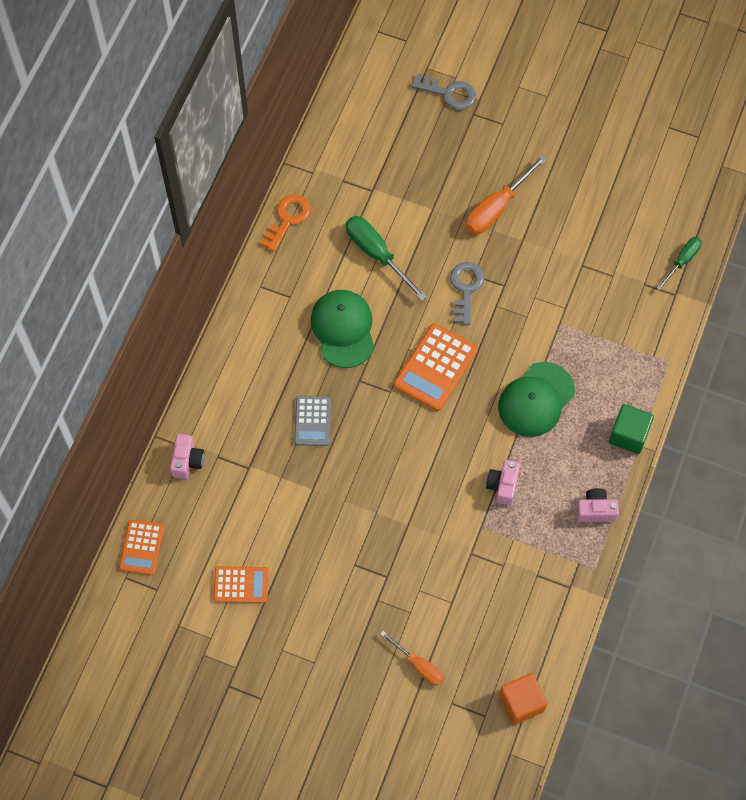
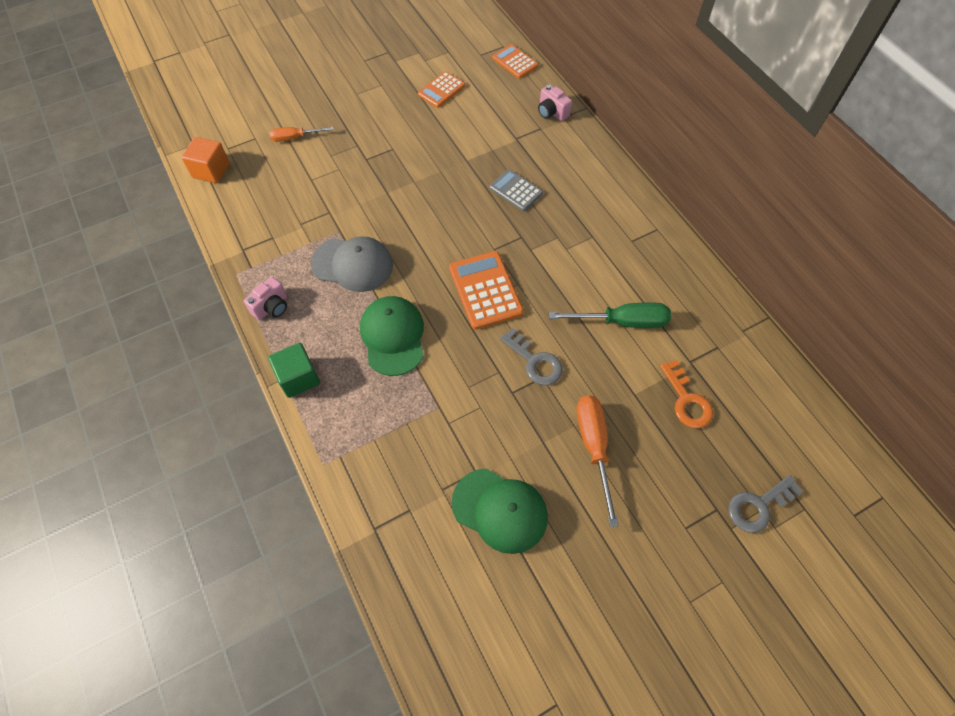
camera: 130 degrees right, 5 degrees down
orange key [260,194,311,252] -> orange key moved to [660,360,713,428]
green cap [311,290,375,368] -> green cap moved to [452,469,548,554]
pink camera [486,460,520,505] -> grey cap [311,236,393,292]
green screwdriver [657,237,702,290] -> none

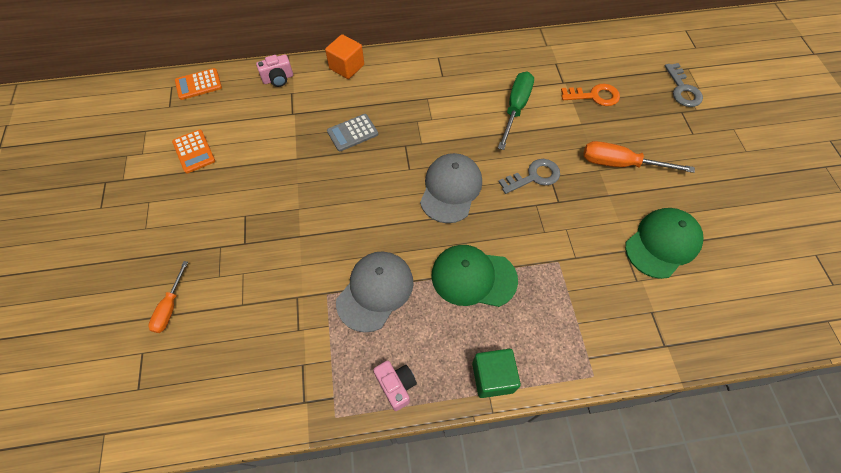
camera: 70 degrees left, 0 degrees up
orange cube [181,137,230,183] -> orange cube moved to [325,34,364,79]
orange calculator [449,251,524,330] -> grey cap [420,153,482,223]

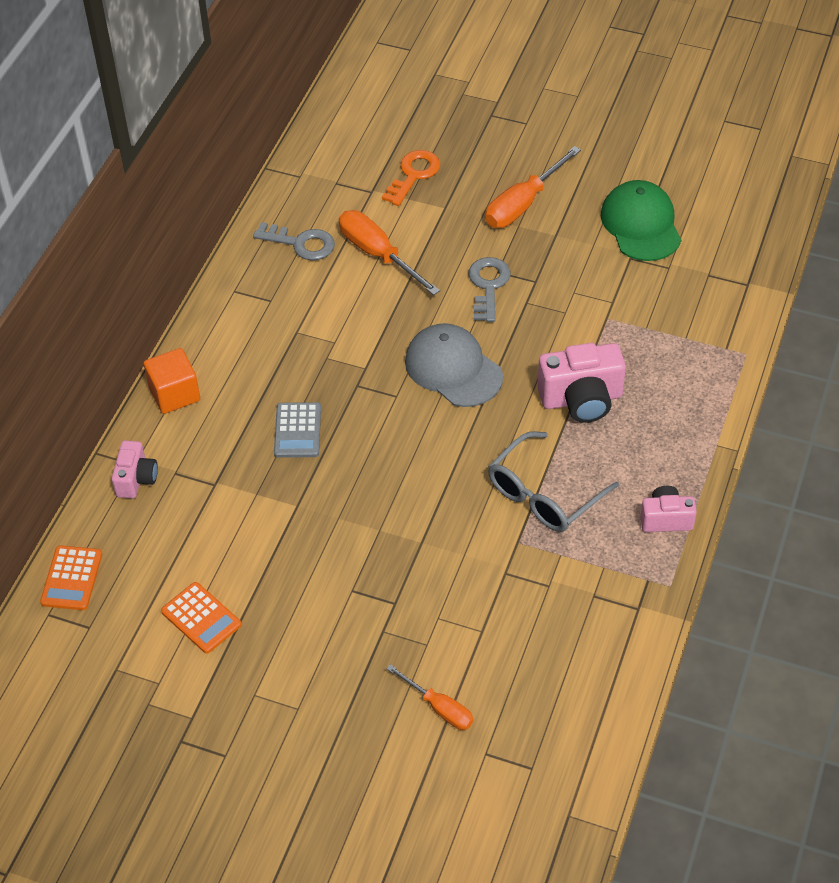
camera: 60 degrees left, 10 degrees down
orange calculator [172,129,215,174] -> orange calculator turned 45 degrees clockwise [161,582,241,654]
grey cap [336,251,414,333] -> grey glasses [488,431,619,532]
green cap [431,245,518,307] -> pink camera [537,343,626,423]
green cube [472,349,521,398] -> none
green screwdriver [498,71,534,150] -> orange screwdriver [339,210,440,295]
grey key [665,63,703,107] -> grey key moved to [253,222,335,260]

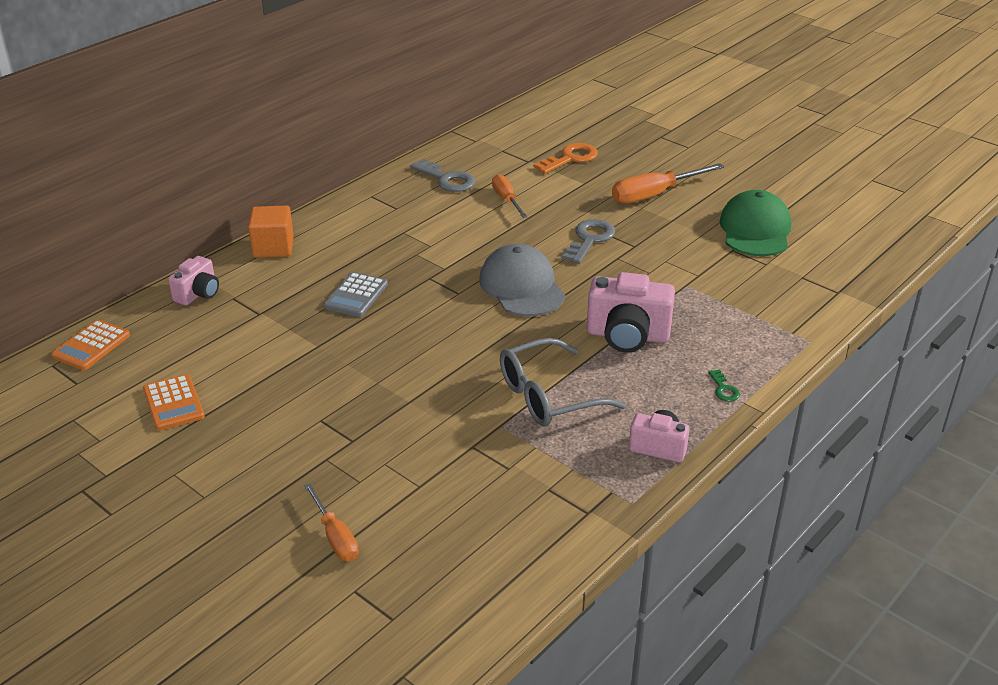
camera: 20 degrees right, 15 degrees down
orange screwdriver [339,210,440,295] -> orange screwdriver [492,174,527,218], size x0.62
none -> green key [708,369,740,402]

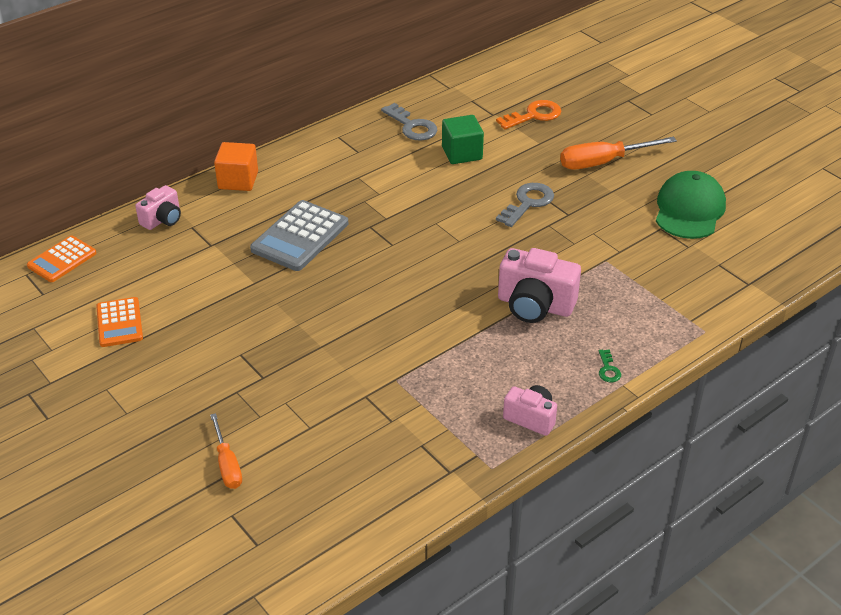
camera: 10 degrees right, 5 degrees up
grey calculator [324,272,388,317] -> grey calculator [250,200,348,271], size x1.57
grey cap [479,244,565,316] -> none
orange screwdriver [492,174,527,218] -> green cube [442,115,484,164]
grey glasses [500,338,626,426] -> none

